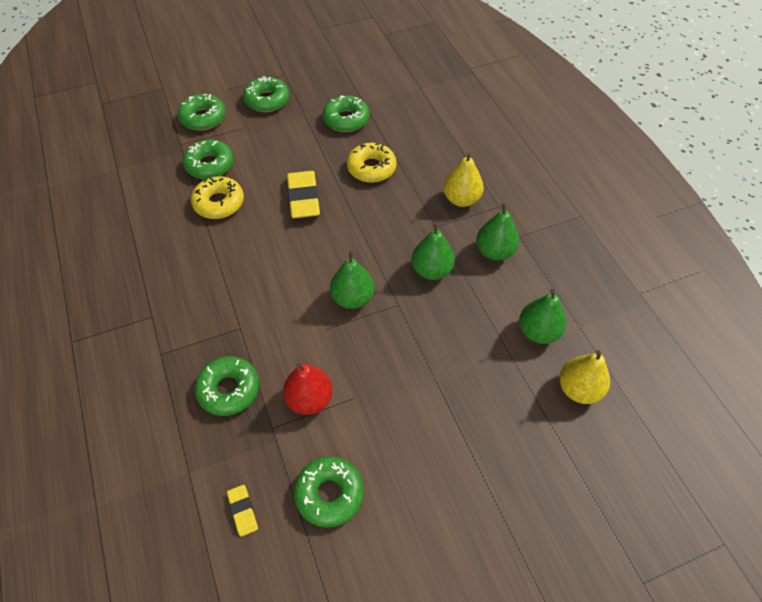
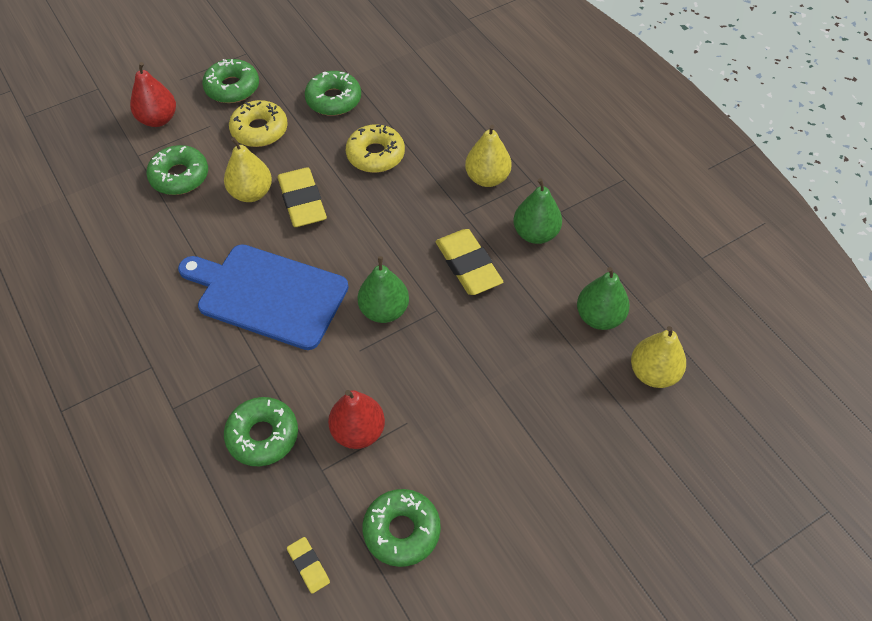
camera: 10 degrees left, 0 degrees up
green donut [178,94,226,131] -> red pear [130,62,176,127]
yellow donut [191,176,244,219] -> yellow donut moved to [229,100,288,147]
green pear [412,222,455,280] -> yellow eraser [435,229,503,295]
none -> blue cutting board [178,244,349,350]
none -> yellow pear [224,137,272,202]

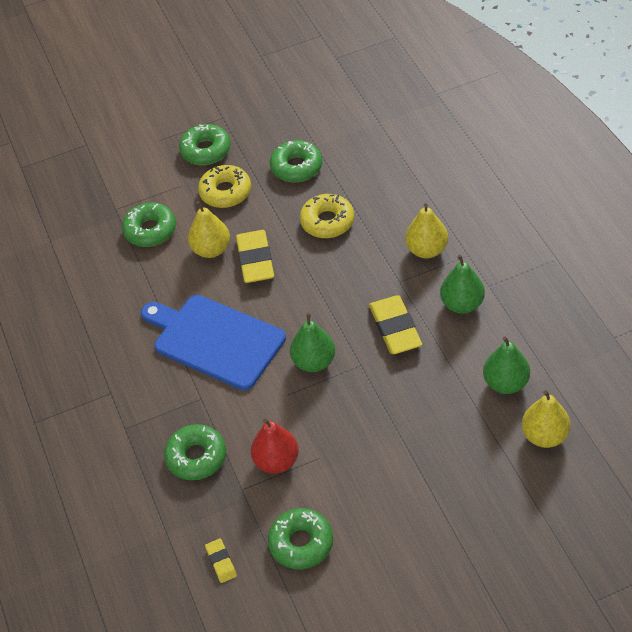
camera: 15 degrees right, 5 degrees down
red pear [130,62,176,127] -> none

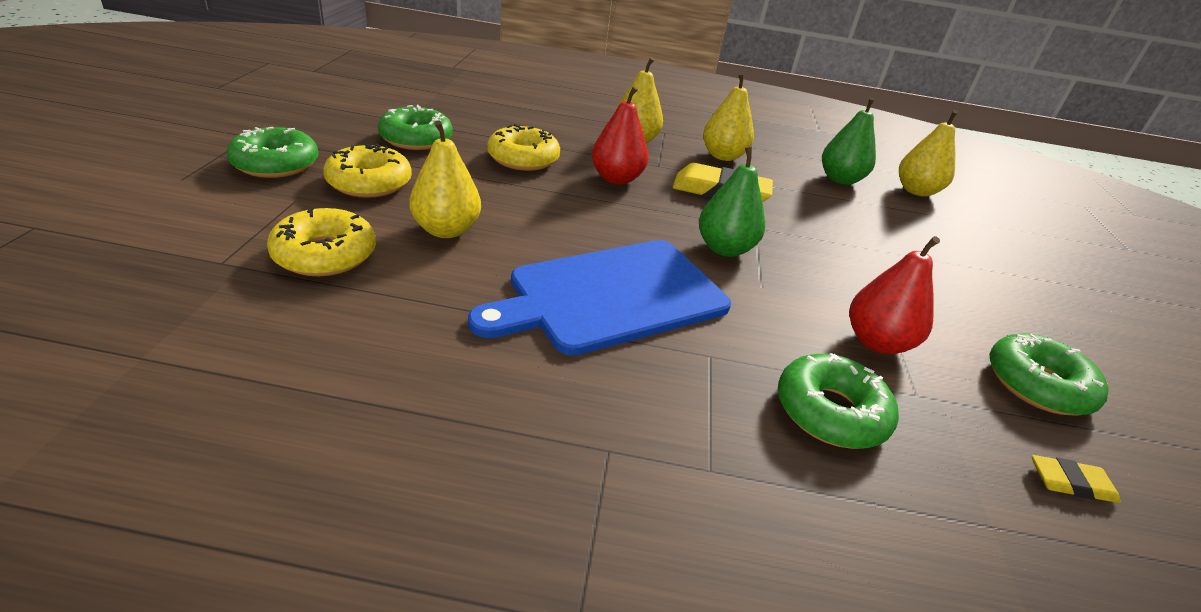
camera: 70 degrees left, 15 degrees down
green donut [122,203,176,247] -> yellow donut [267,207,376,276]
yellow eraser [236,230,274,283] -> none
green pear [440,255,485,313] -> yellow pear [703,72,754,161]
none -> red pear [592,86,648,185]

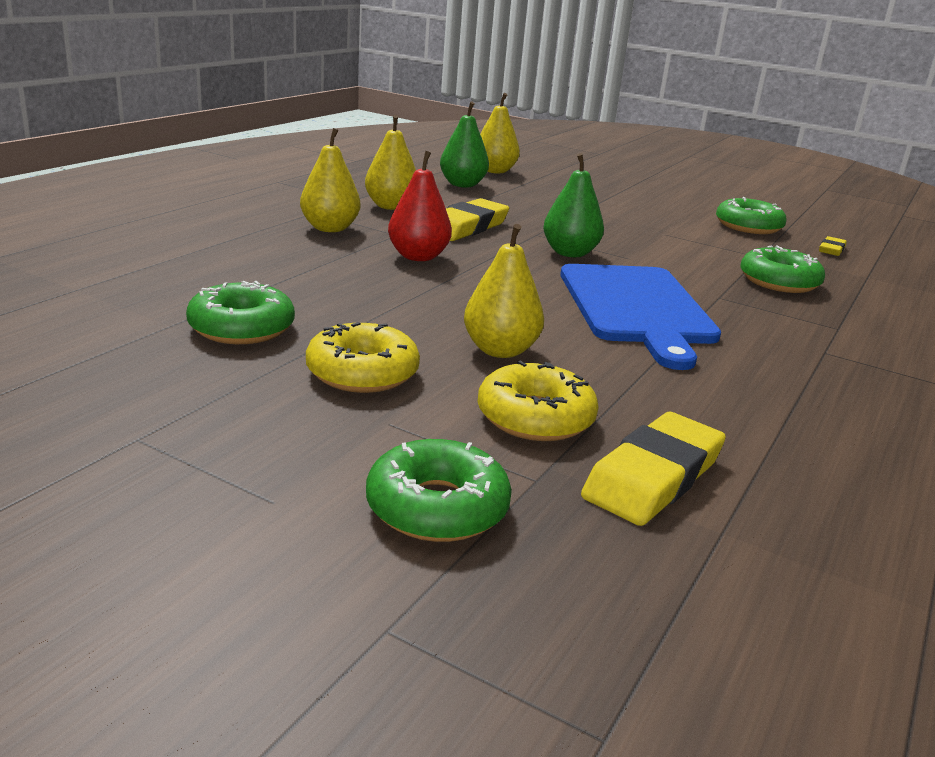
camera: 65 degrees left, 10 degrees down
green donut [226,127,318,178] -> green donut moved to [366,439,512,542]
yellow donut [487,124,560,171] -> none
red pear [849,236,940,354] -> none
none -> yellow eraser [581,412,726,526]

